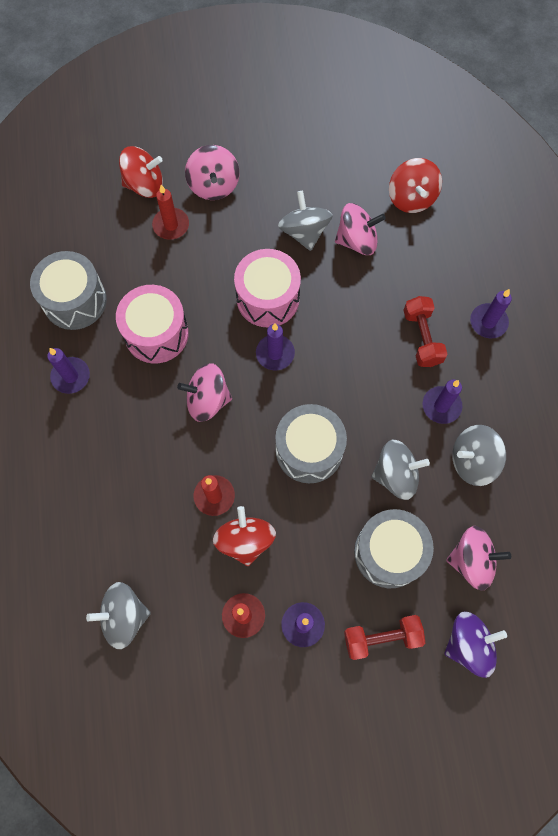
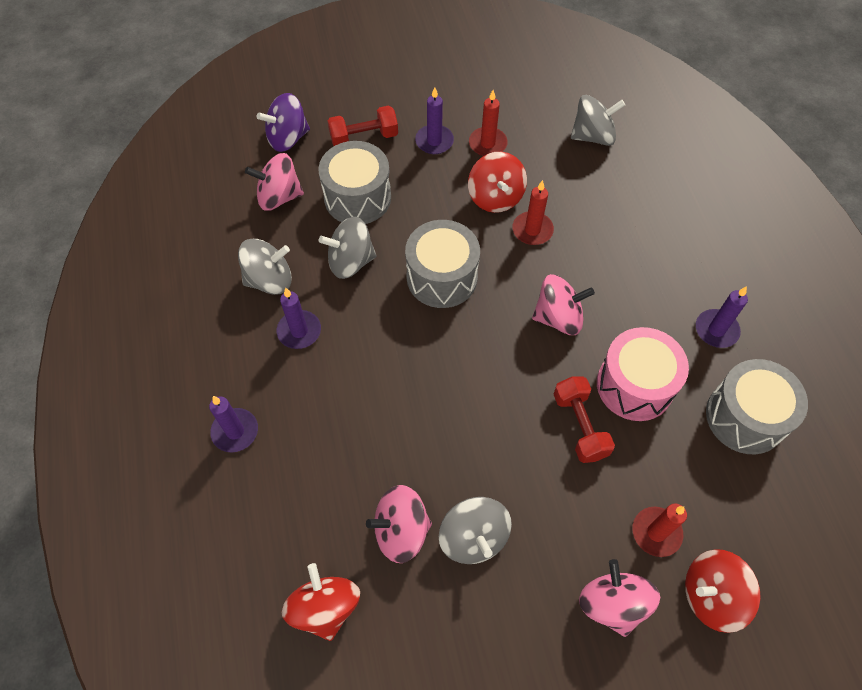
camera: 175 degrees right, 10 degrees down
pink drum [234,249,301,327] -> none
purple candle [256,323,295,370] -> none
red dumbbell [403,296,447,367] -> red dumbbell moved to [553,377,615,463]

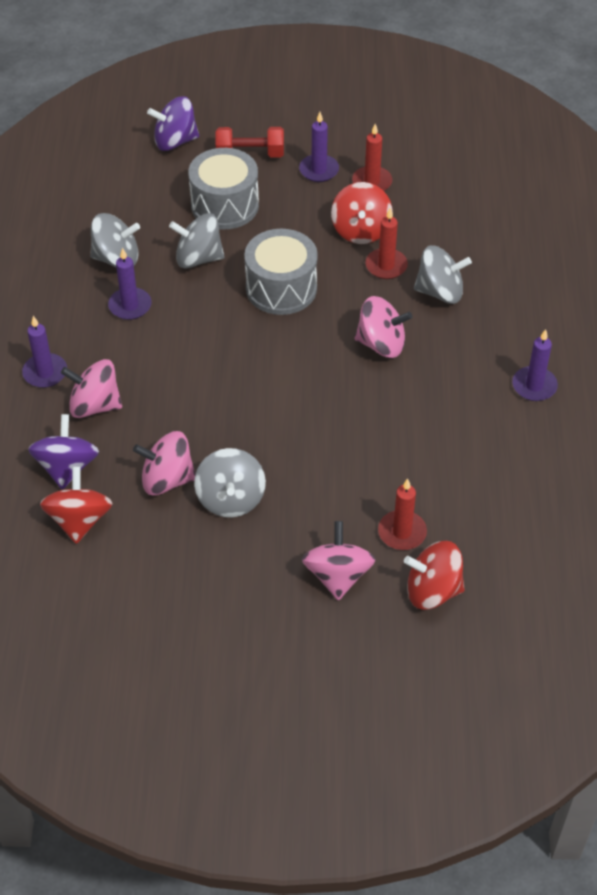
camera: 15 degrees right, 10 degrees down
pink spinning top [245,153,304,211] -> pink spinning top moved to [61,359,122,418]
red dumbbell [553,377,615,463] -> none
grey spinning top [571,95,625,146] -> grey spinning top moved to [414,245,472,304]
pink drum [597,327,689,421] -> none
grey drum [706,359,808,454] -> none
none -> purple spinning top [28,414,99,490]

